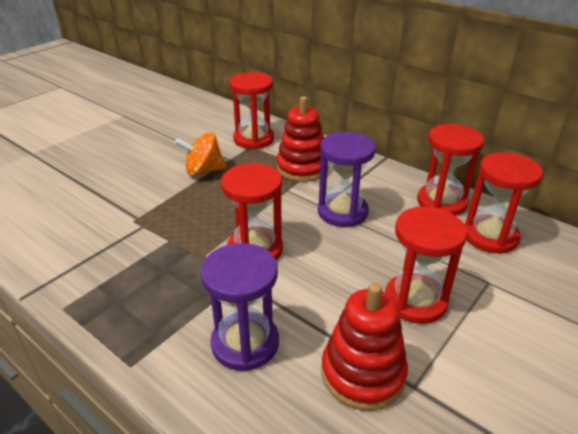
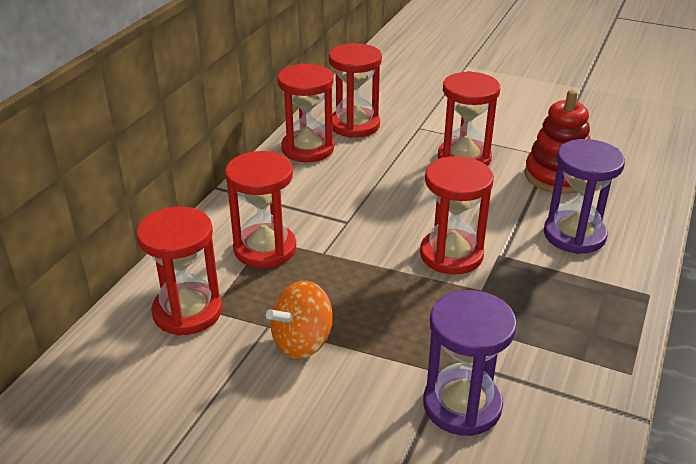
camera: 105 degrees left, 0 degrees up
orange spinning top [175,132,226,176] -> orange spinning top turned 75 degrees clockwise [266,281,333,359]
red stacking toy [276,96,328,182] -> red hourglass [225,151,296,268]
purple hourglass [318,132,376,227] -> purple hourglass moved to [423,290,517,436]

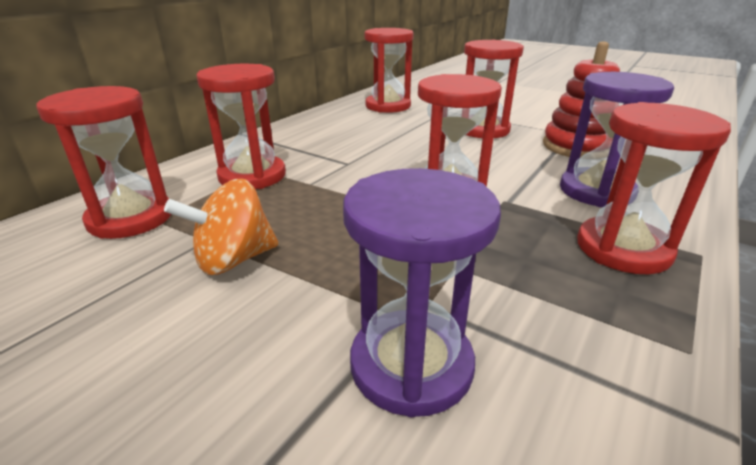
camera: 10 degrees right, 5 degrees down
red hourglass [278,64,334,162] -> red hourglass moved to [577,102,731,274]

